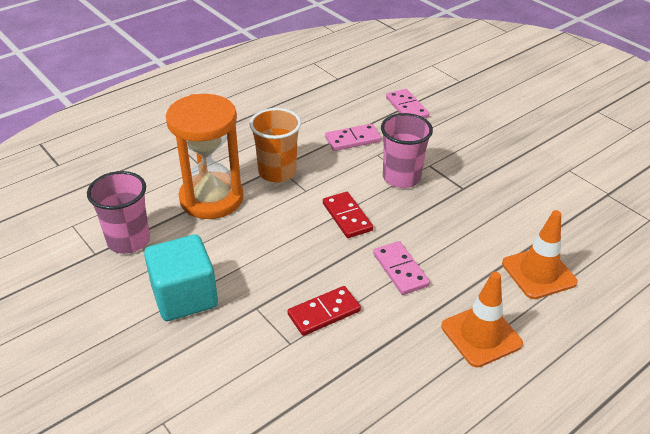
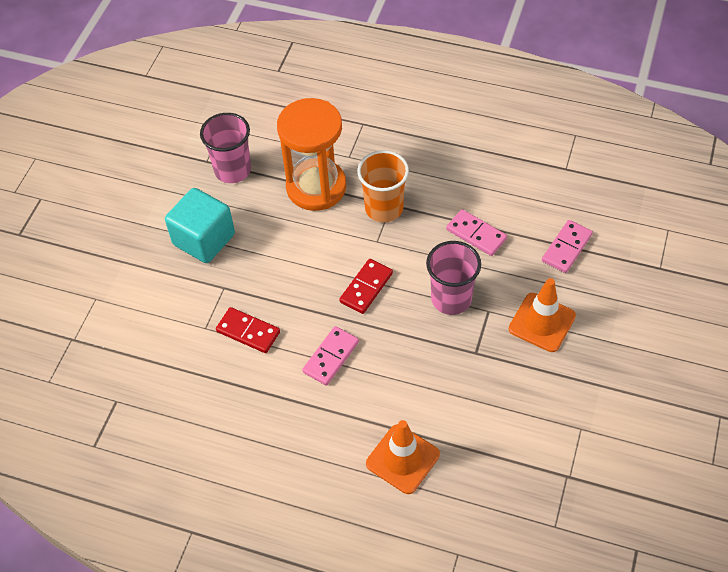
camera: 60 degrees right, 15 degrees up
orange traffic cone [441,272,523,367] -> orange traffic cone moved to [509,278,576,352]

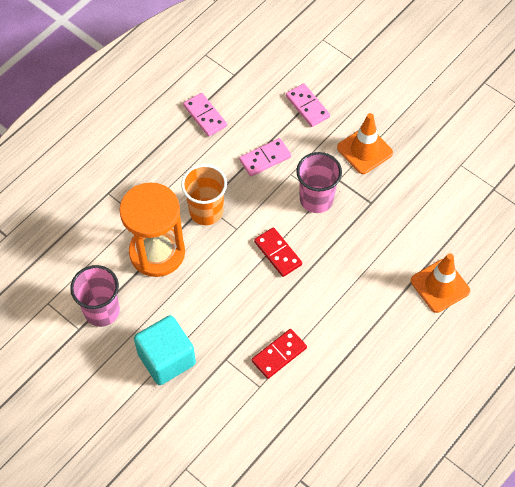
camera: 70 degrees left, 5 degrees up
pink domino [302,326,359,386] -> pink domino moved to [183,93,227,137]

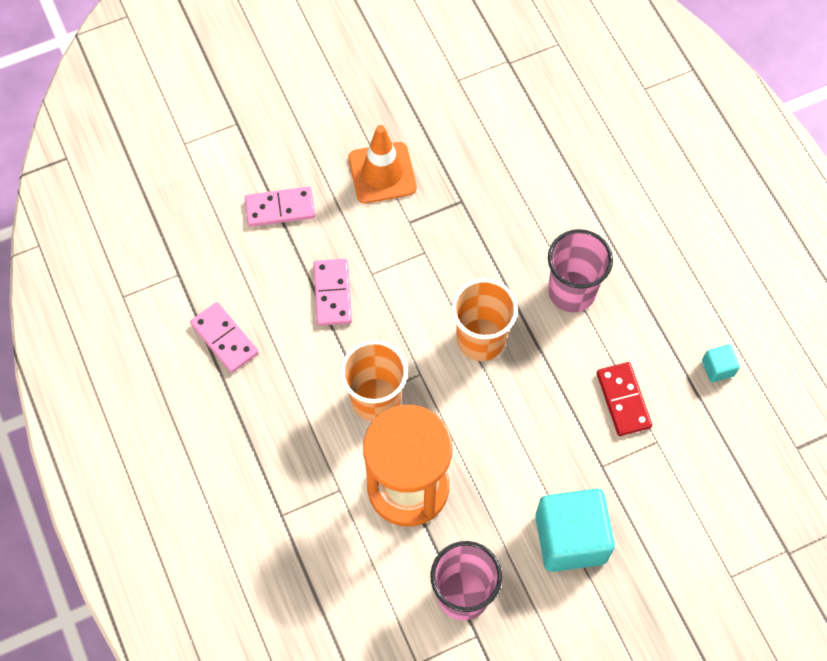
camera: 65 degrees left, 5 degrees up
pink domino [183,93,227,137] -> pink domino turned 60 degrees clockwise [190,302,259,373]
red domino [254,227,302,277] -> orange cup [452,278,518,361]
pink cup [296,152,342,213] -> pink cup moved to [548,229,613,312]
orange traffic cone [411,253,470,313] -> none
none -> turquoise cube [702,344,740,382]

